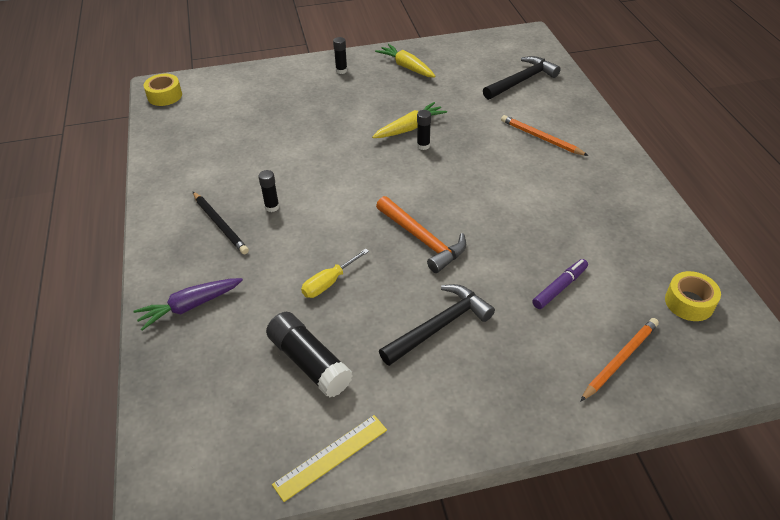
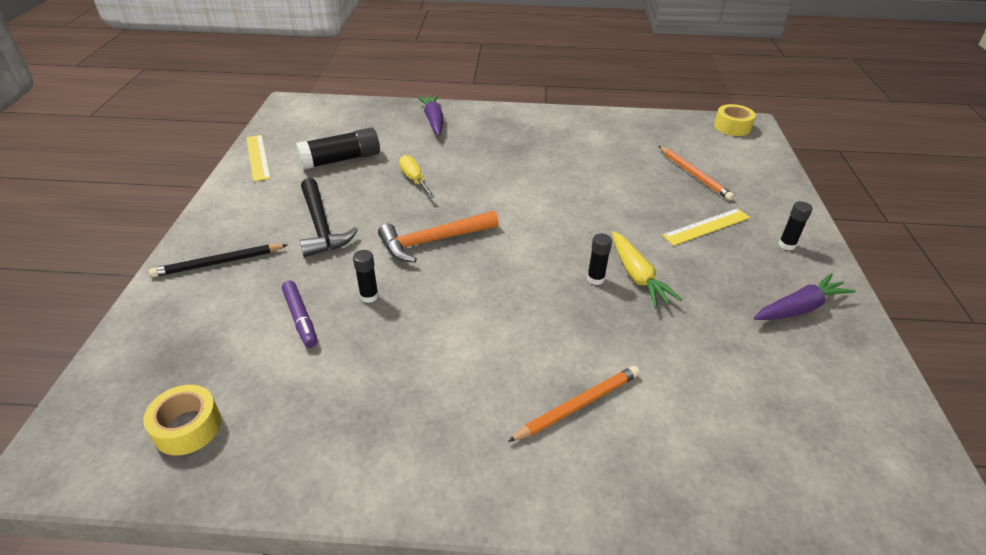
camera: 105 degrees right, 5 degrees down
black pencil [193,192,249,255] -> black pencil moved to [149,244,287,277]
black glue stick [258,170,279,212] -> black glue stick moved to [353,250,379,303]
yellow carrot [375,44,436,77] -> purple carrot [754,273,856,320]
black hammer [483,56,561,100] -> none
orange pencil [581,318,659,401] -> orange pencil moved to [659,146,734,200]
none -> yellow ruler [662,208,750,246]

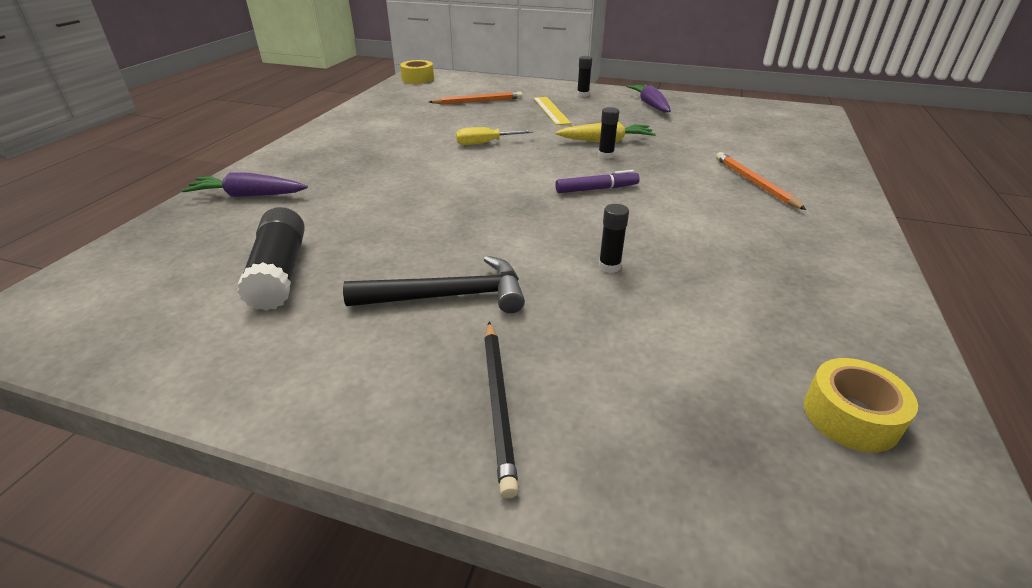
camera: 75 degrees left, 5 degrees down
yellow ruler [246,135,271,182] -> none
purple marker [282,280,317,348] -> purple marker moved to [555,170,640,193]
orange hammer [378,211,499,263] -> none
yellow screwdriver [399,155,435,198] -> yellow screwdriver moved to [456,127,534,145]

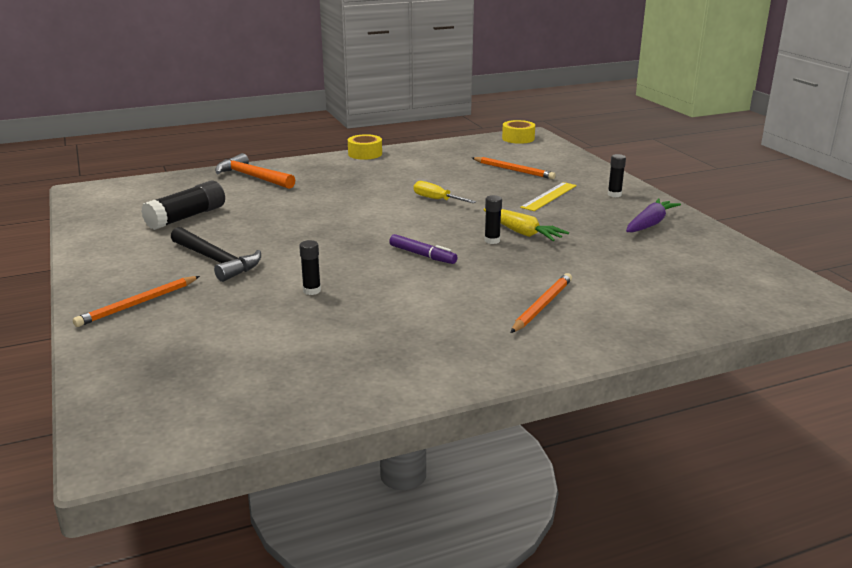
camera: 50 degrees right, 10 degrees down
purple carrot [182,172,308,197] -> orange hammer [215,153,295,189]
black pencil [484,322,519,498] -> orange pencil [73,276,200,327]
yellow tape [804,358,918,452] -> yellow tape moved to [348,134,382,160]

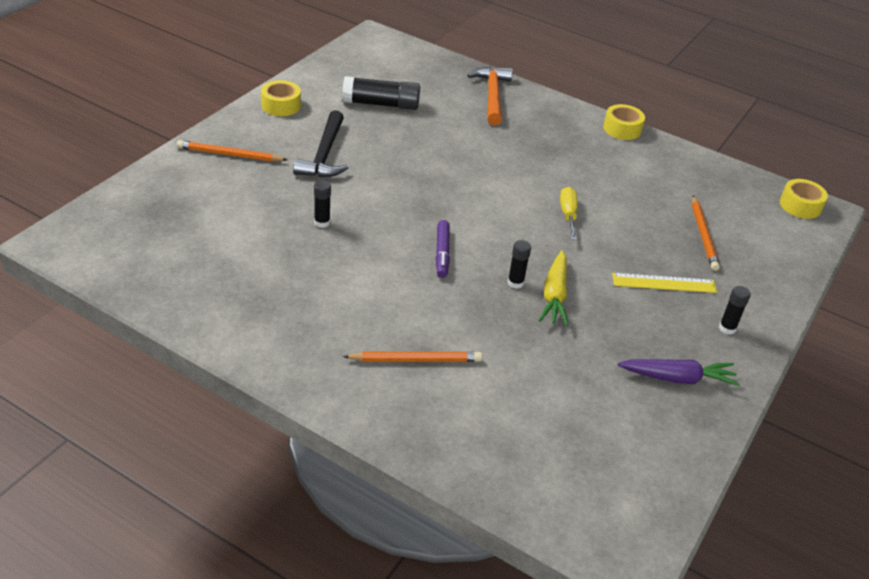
camera: 50 degrees right, 15 degrees up
none -> yellow tape [261,80,301,116]

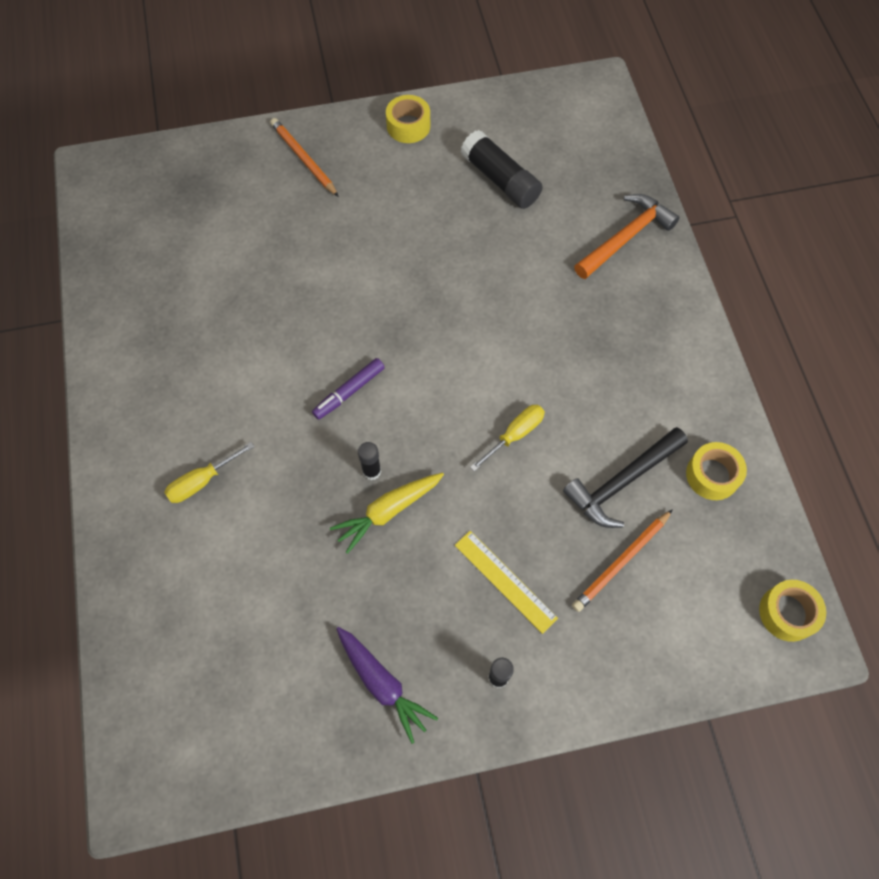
camera: 50 degrees right, 25 degrees up
black hammer [293,110,348,177] -> black hammer moved to [563,427,688,528]
black glue stick [314,180,331,228] -> none
orange pencil [343,352,482,362] -> yellow screwdriver [164,442,254,503]
yellow tape [603,104,645,140] -> yellow tape moved to [686,442,747,500]

